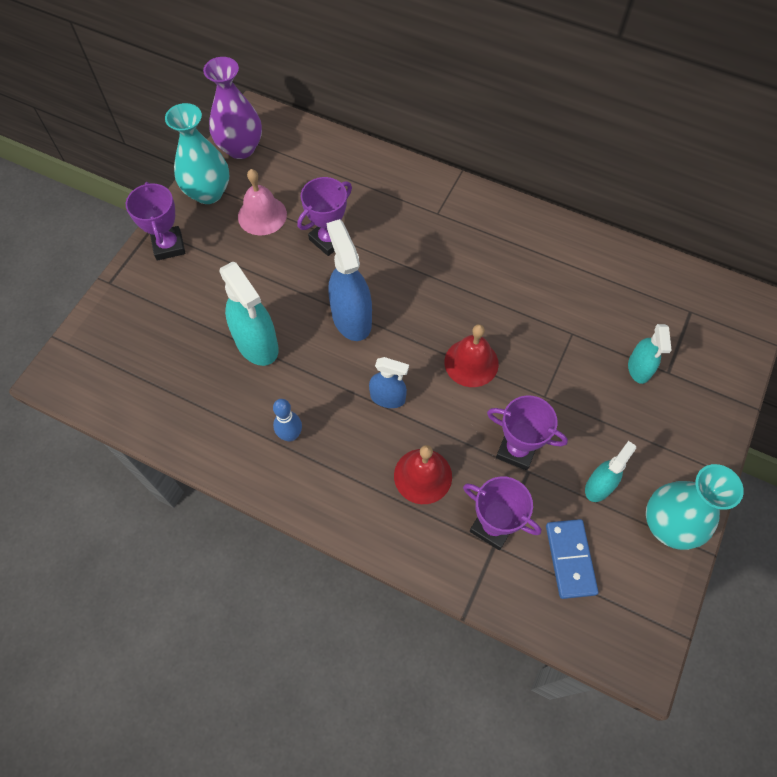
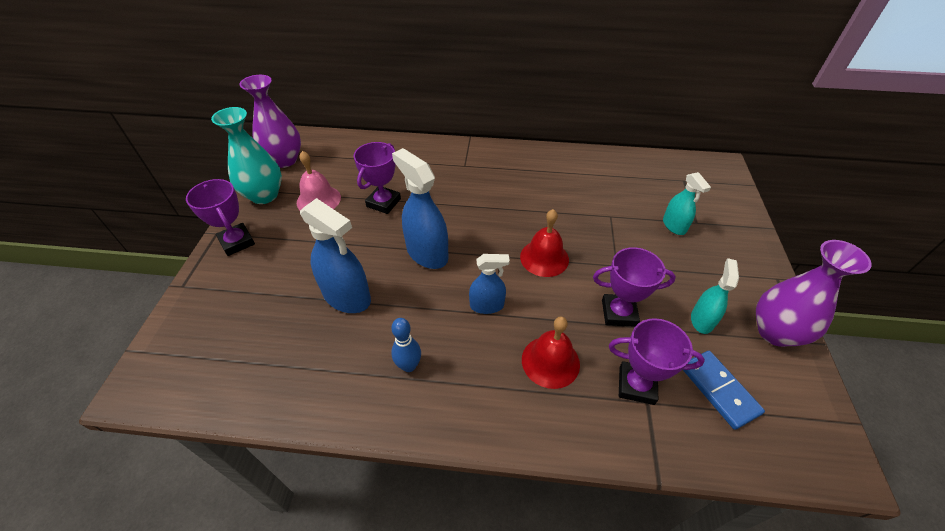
camera: 20 degrees left, 15 degrees down
turquoise spray bottle [219,261,279,366] -> blue spray bottle [300,198,371,313]
turquoise vase [646,464,744,550] -> purple vase [756,240,872,347]

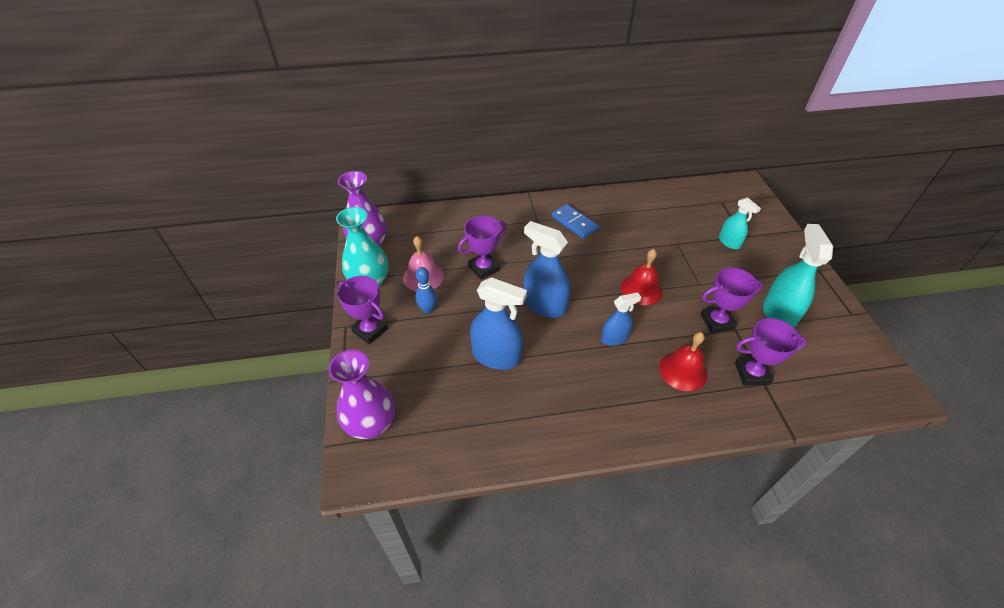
camera: 15 degrees left, 0 degrees up
purple trophy [354,142,401,214] -> purple trophy turned 45 degrees clockwise [458,216,507,280]
blue bowling pin [391,318,421,372] -> blue bowling pin moved to [415,267,437,314]
blue domino [683,351,765,430] -> blue domino moved to [551,204,599,239]
turquoise spray bottle [691,258,739,334] -> turquoise spray bottle [763,224,833,328], size x1.68
purple vase [756,240,872,347] -> purple vase moved to [329,350,395,439]

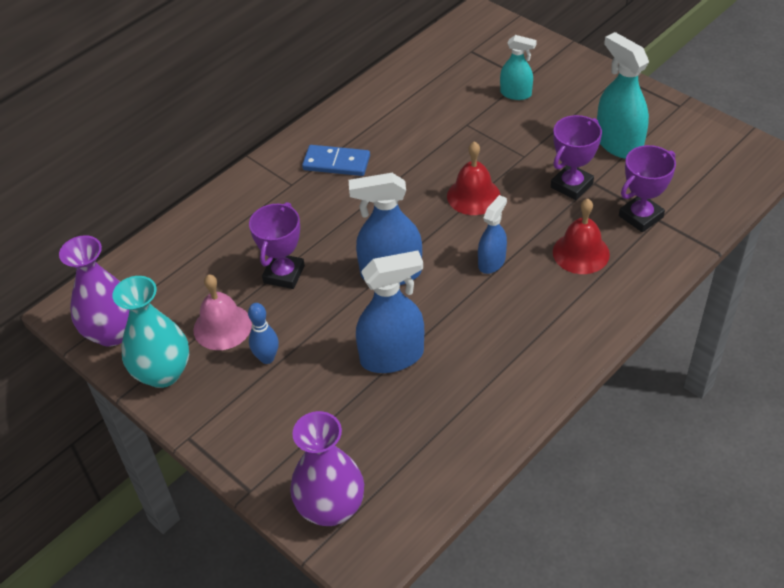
camera: 35 degrees left, 0 degrees up
purple trophy [337,276,388,344] -> none

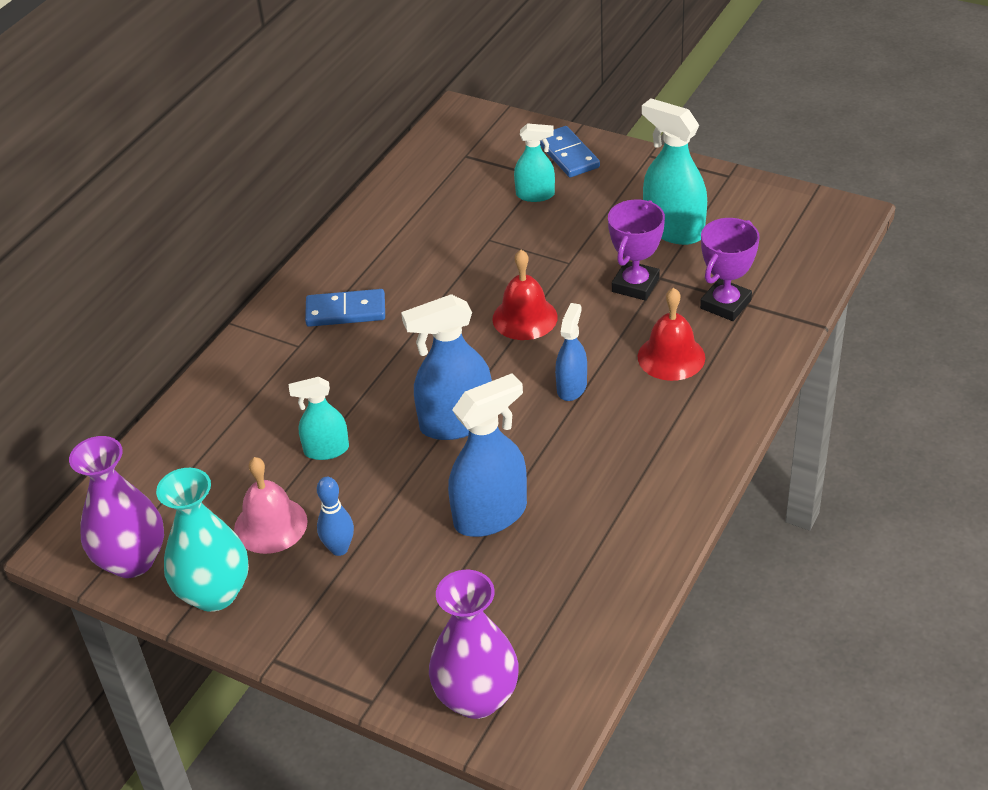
camera: 15 degrees left, 5 degrees down
purple trophy [249,202,305,289] -> turquoise spray bottle [289,377,349,460]
none -> blue domino [540,126,600,177]

